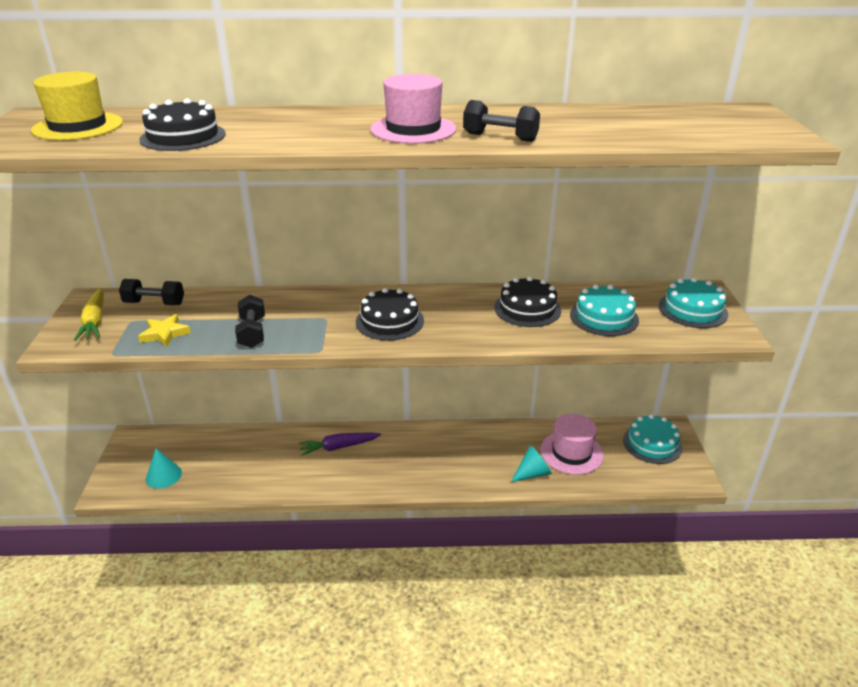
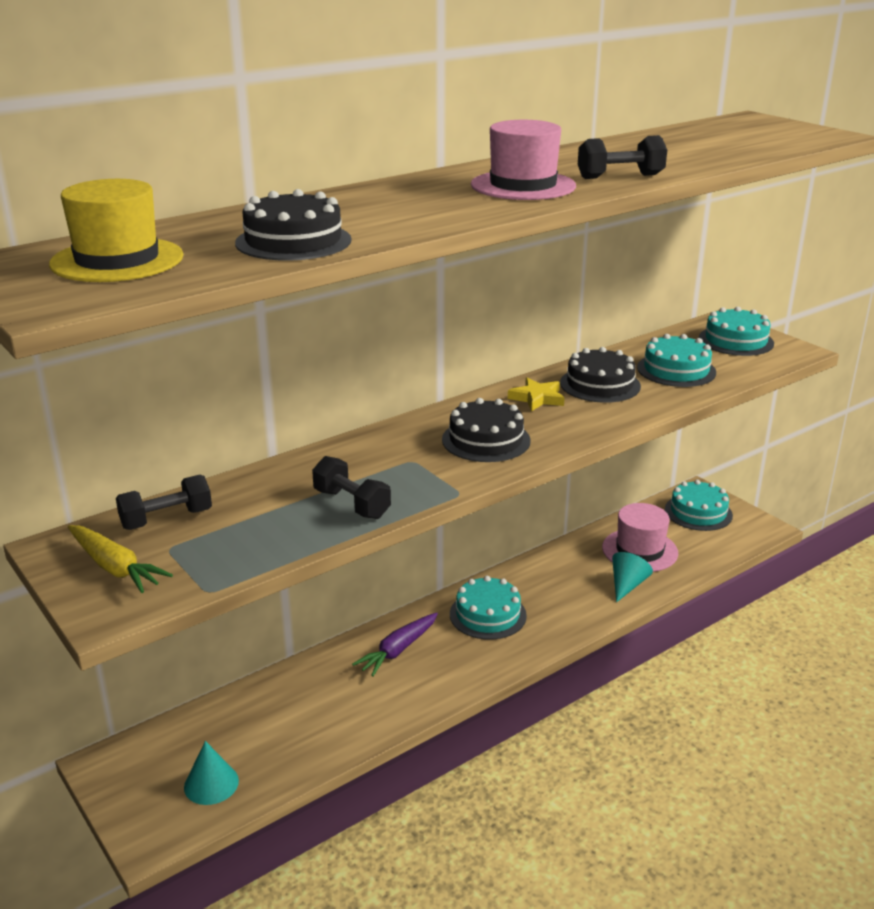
camera: 35 degrees left, 5 degrees down
yellow star [138,314,191,347] -> yellow star moved to [508,378,565,411]
none -> turquoise cake [450,576,527,640]

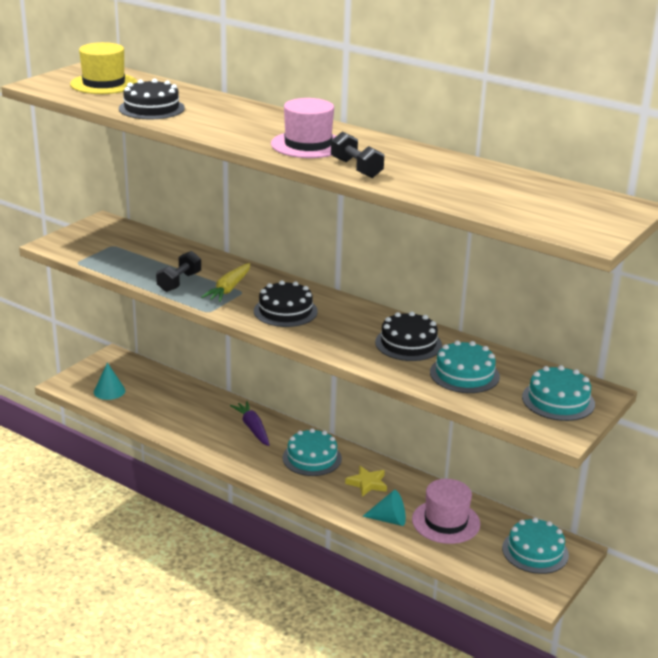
camera: 70 degrees right, 0 degrees up
yellow carrot [68,525,173,593] -> yellow carrot moved to [201,263,250,302]
black dumbbell [116,474,212,530] -> none
purple carrot [352,613,438,677] -> purple carrot turned 45 degrees clockwise [230,401,270,446]
yellow star [508,378,565,411] -> yellow star moved to [345,466,387,497]

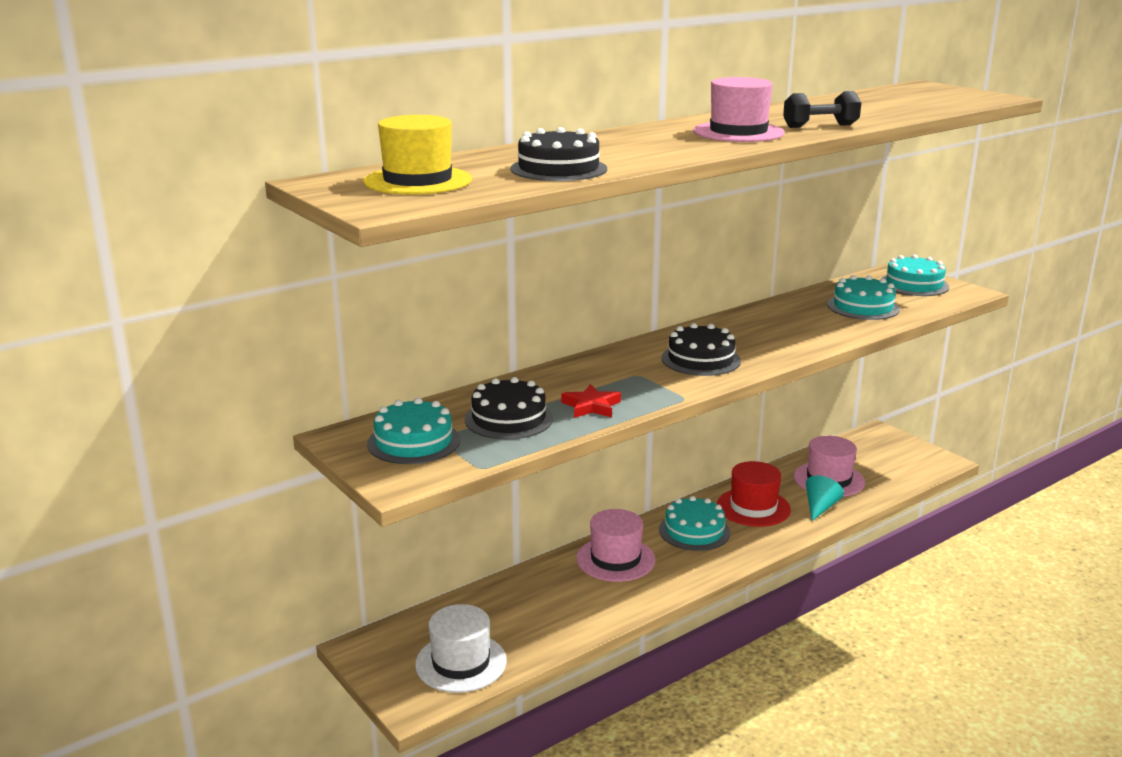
camera: 70 degrees left, 5 degrees down
turquoise cone [94,362,125,400] -> white hat [415,604,507,693]
black dumbbell [156,251,201,292] -> red star [561,384,621,418]
yellow carrot [201,263,250,302] -> none
purple carrot [230,401,270,446] -> pink hat [576,509,656,582]
yellow star [345,466,387,497] -> red hat [717,461,791,527]
black cake [375,311,442,361] -> black cake moved to [465,377,553,439]
turquoise cake [502,518,569,574] -> turquoise cake moved to [367,398,460,464]

